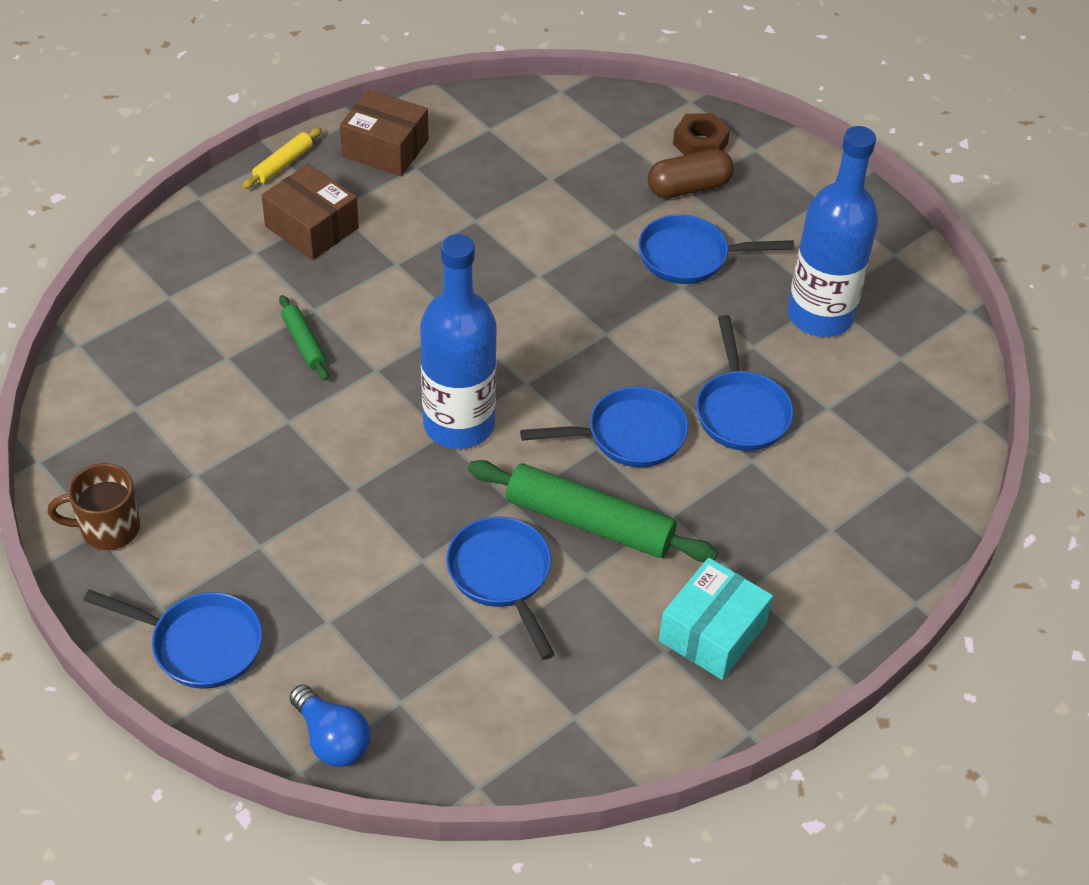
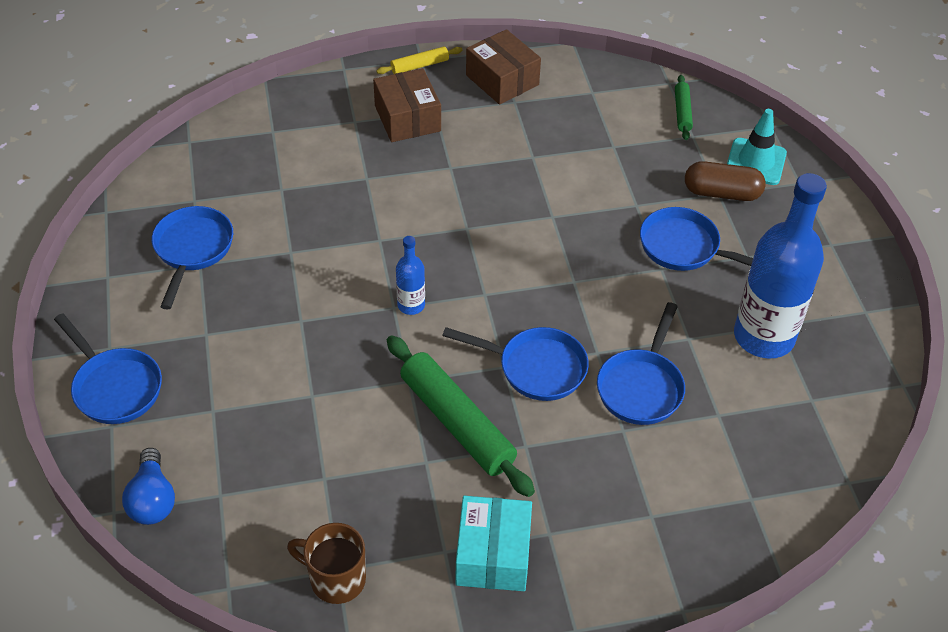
camera: 30 degrees right, 0 degrees up
brown mug [48,463,140,550] -> brown mug moved to [287,523,366,604]
green rolling pin [279,295,329,381] -> green rolling pin moved to [675,75,693,140]
blue bottle [420,234,497,449] -> blue bottle [396,236,425,315], size x0.45
blue pan [446,516,555,660] -> blue pan moved to [152,206,233,310]
turquoise box [659,558,773,680] -> turquoise box turned 60 degrees counterclockwise [455,496,532,591]
brown nut [673,113,730,155] -> turquoise traffic cone [727,109,787,185]

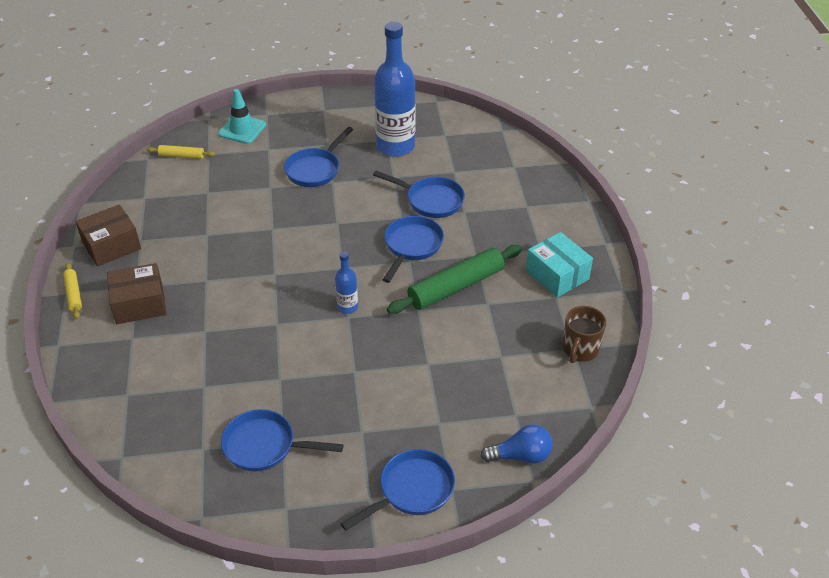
camera: 85 degrees left, 5 degrees down
turquoise box [455,496,532,591] -> turquoise box turned 45 degrees clockwise [526,232,593,298]
green rolling pin [675,75,693,140] -> yellow rolling pin [147,145,215,159]
brown capsule [685,161,766,201] -> none

